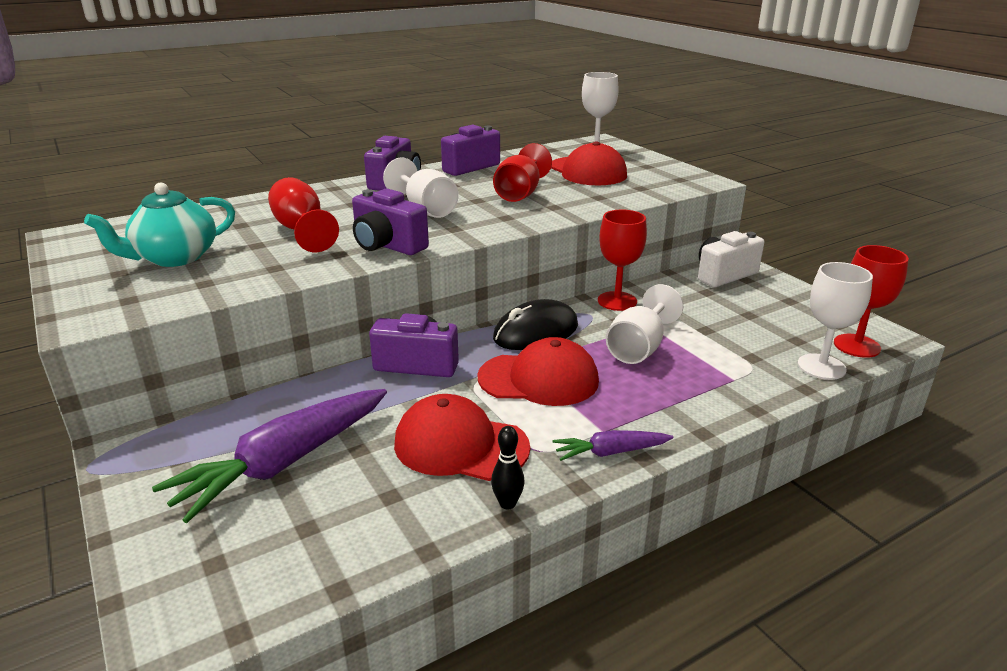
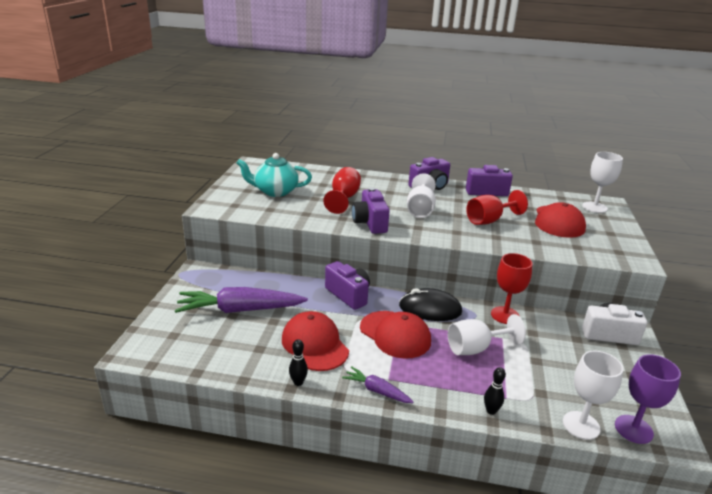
camera: 40 degrees right, 0 degrees up
red goblet [834,245,909,358] -> purple goblet [615,354,681,444]
none -> black bowling pin [484,367,506,415]

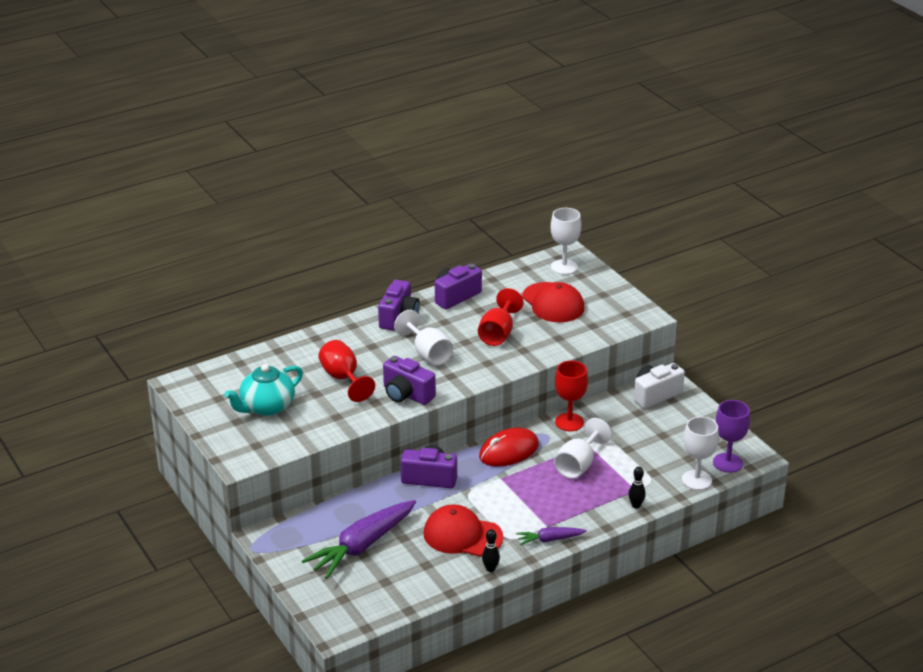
camera: 40 degrees left, 5 degrees up
red cap [360,311,431,359] -> none
black mouse [399,288,462,321] -> red mouse [479,428,539,467]

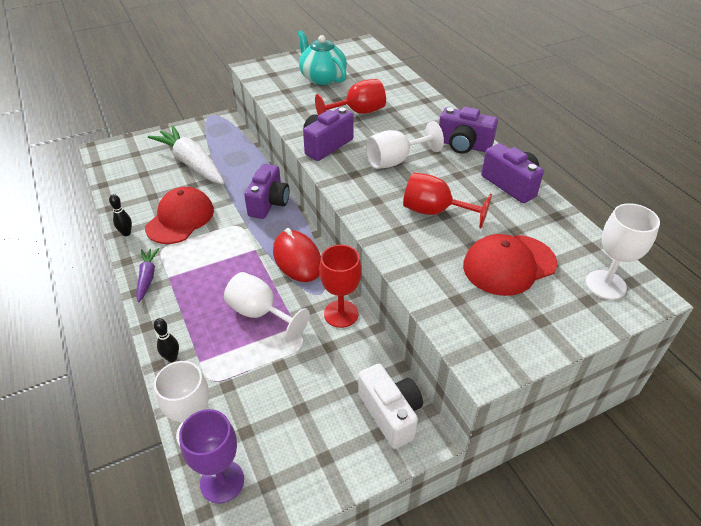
camera: 95 degrees right, 10 degrees up
purple carrot [302,500,416,579] -> white carrot [148,126,224,184]

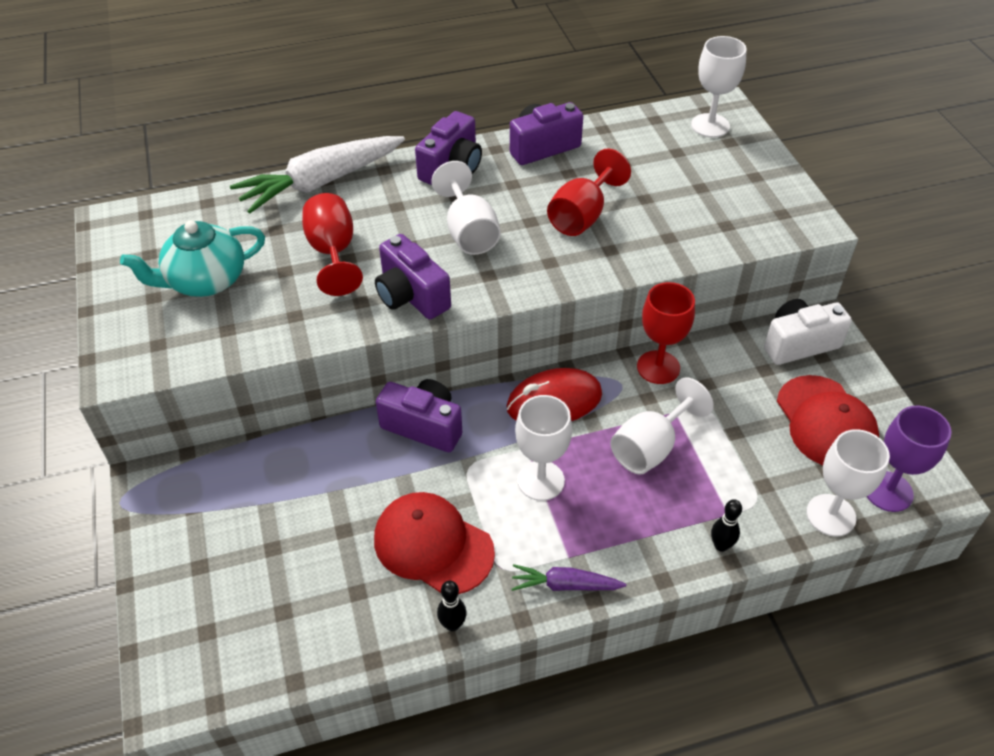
camera: 80 degrees left, 5 degrees up
white carrot [148,126,224,184] -> white carrot moved to [230,136,405,214]
red cap [463,234,557,296] -> red cap moved to [777,375,879,465]
none -> white goblet [515,395,572,501]

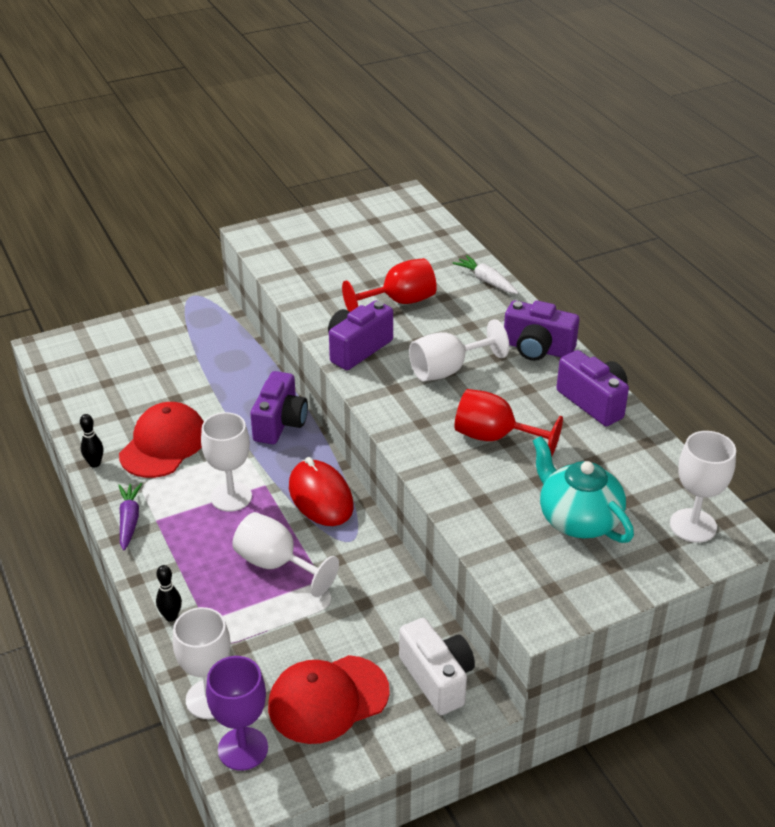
camera: 80 degrees right, 10 degrees down
turquoise teapot [120,220,265,297] -> turquoise teapot moved to [533,436,634,543]
white carrot [230,136,405,214] -> white carrot [452,255,518,294], size x0.50
red goblet [637,282,695,384] -> none

